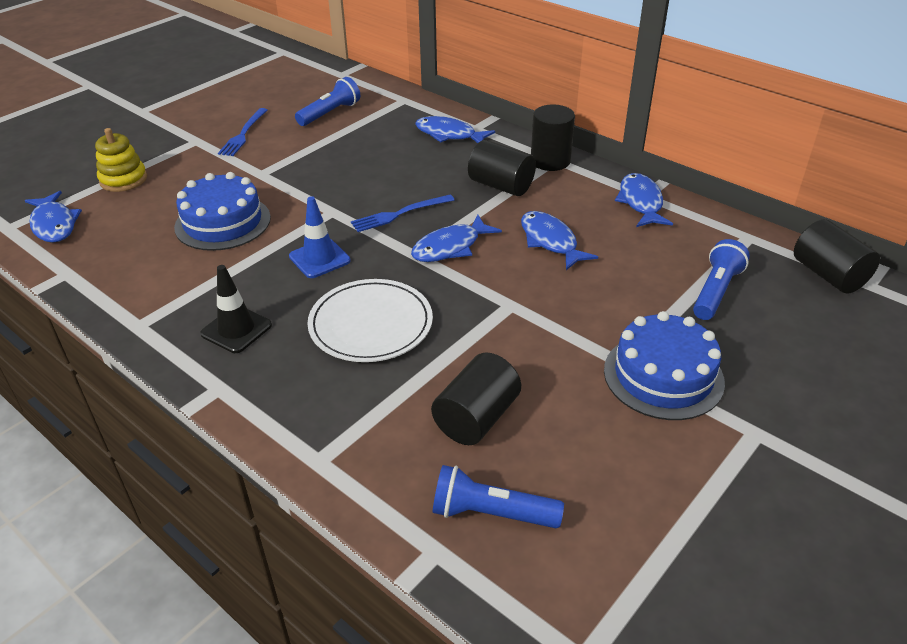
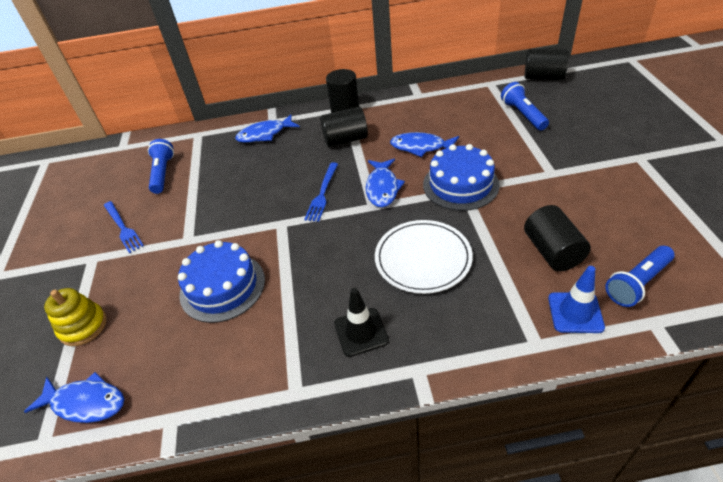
camera: 45 degrees left, 5 degrees up
blue traffic cone [289,196,351,278] -> blue traffic cone moved to [548,266,605,333]
blue cake [604,311,725,420] -> blue cake moved to [423,144,500,211]
blue fish [615,173,673,227] -> none

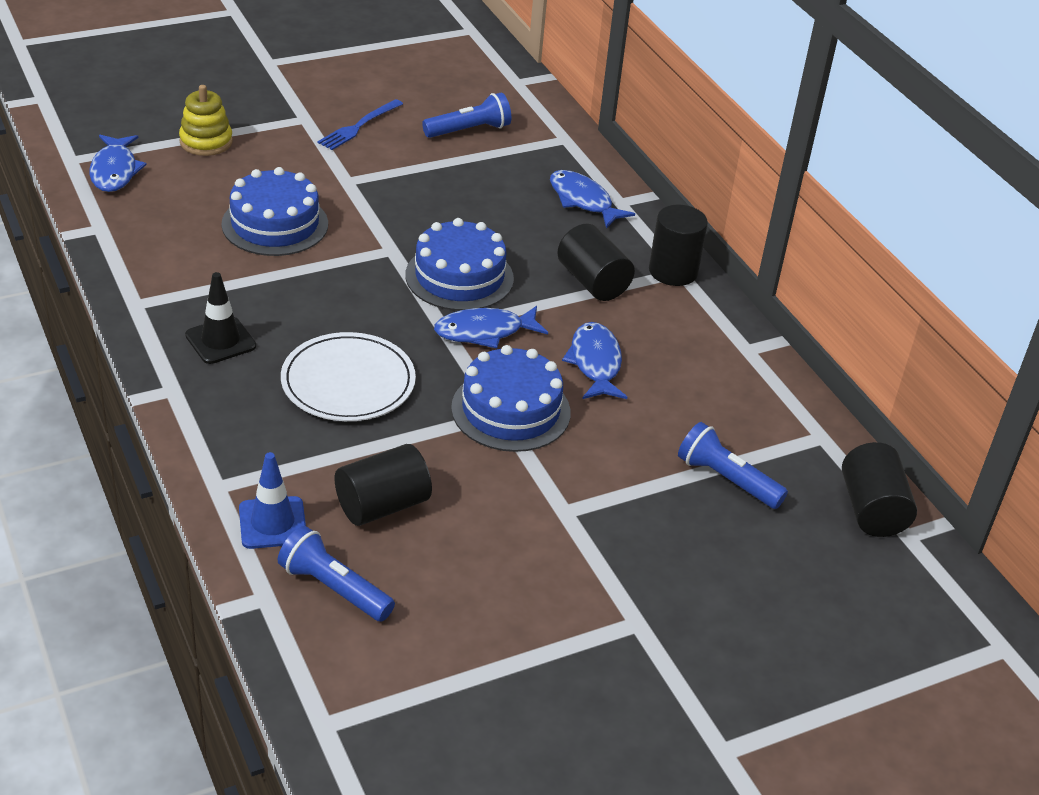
camera: 65 degrees right, 5 degrees down
blue fork [304,162,338,222] -> blue cake [406,218,514,311]
blue flashlight [501,82,549,130] -> blue flashlight turned 105 degrees counterclockwise [678,422,788,509]

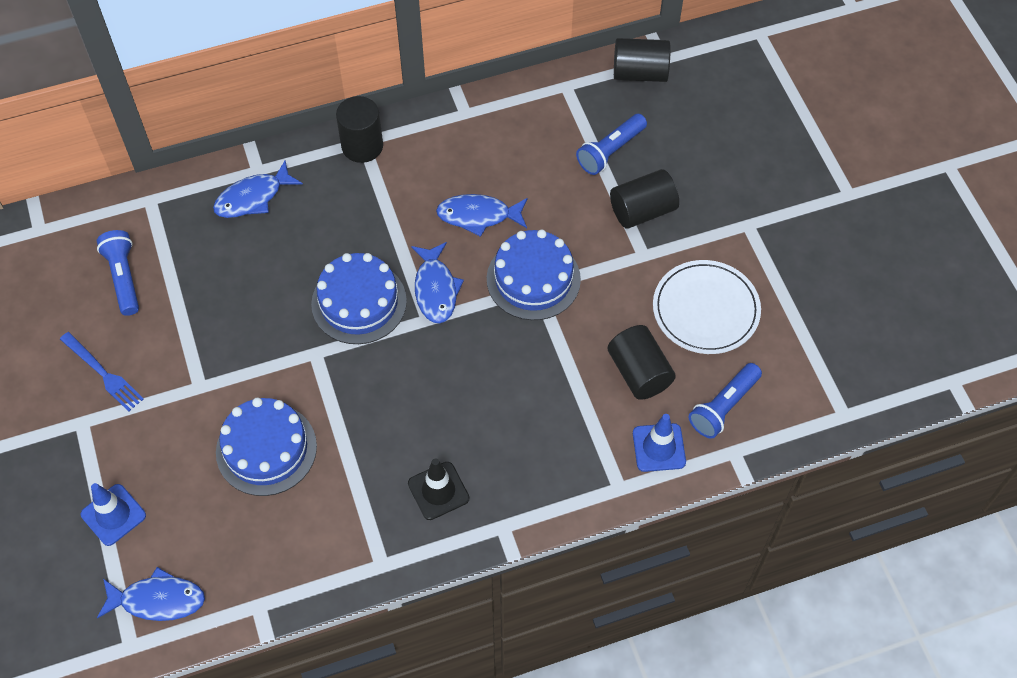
camera: 80 degrees left, 20 degrees up
yellow stacking toy [179,85,233,156] -> blue traffic cone [81,483,146,546]
white plate [281,332,416,421] -> white plate moved to [653,260,761,354]
black cylinder [557,224,635,301] -> black cylinder moved to [610,169,679,229]

